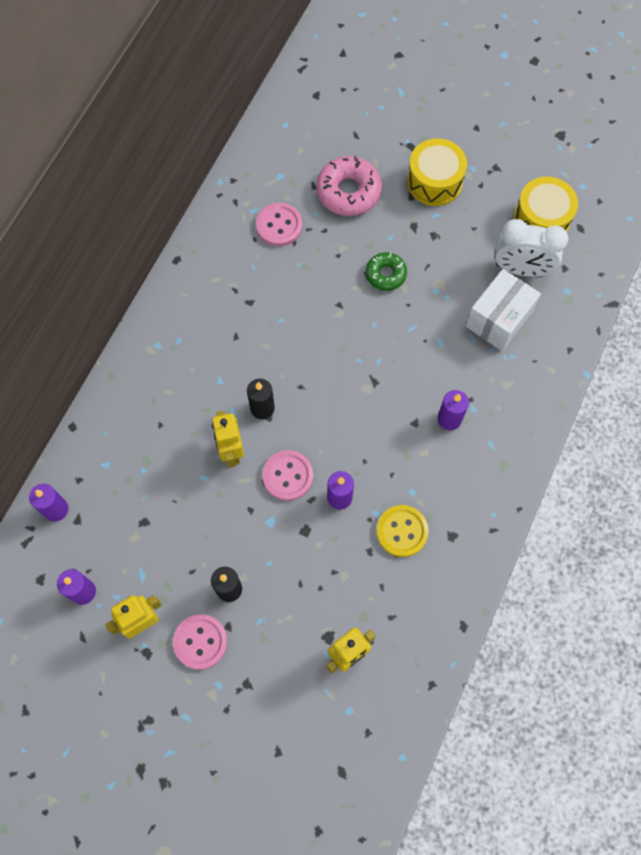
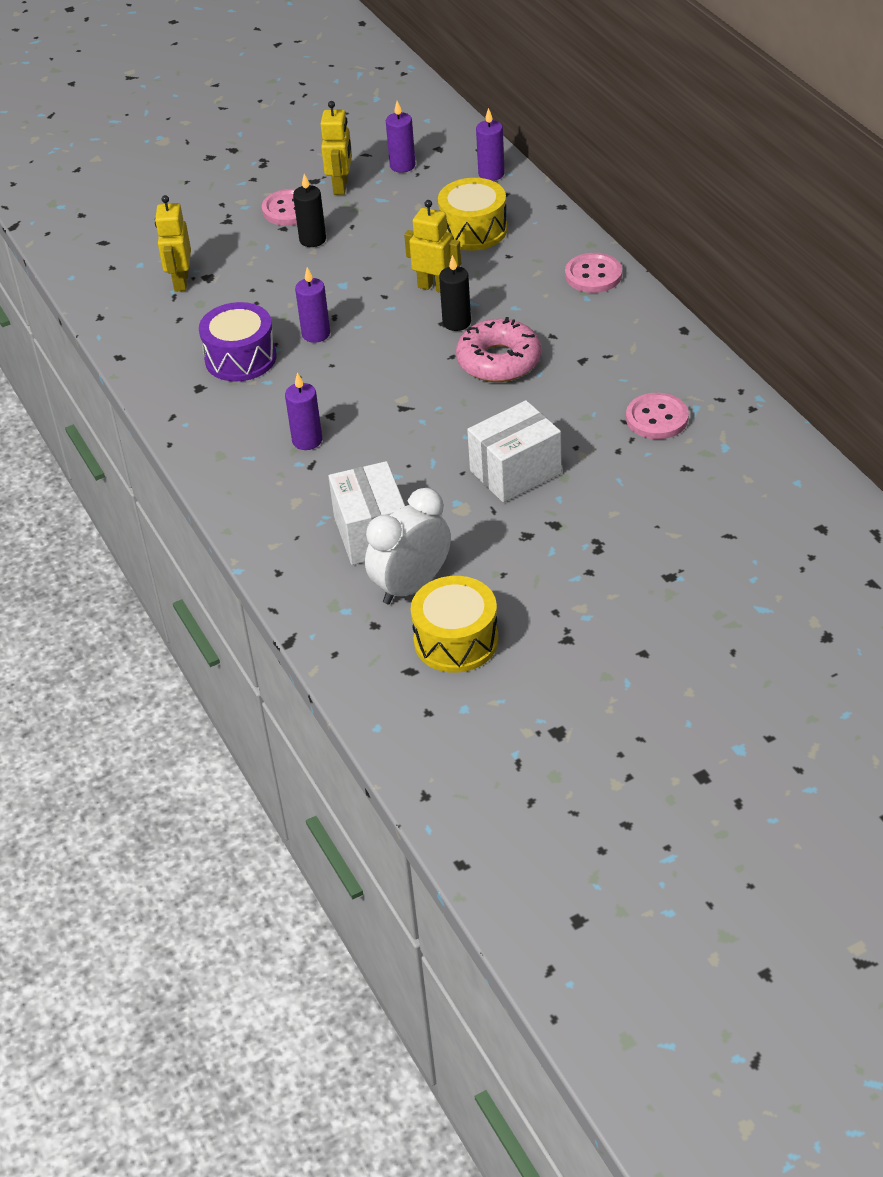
camera: 130 degrees right, 25 degrees down
pink button [262,450,313,501] -> pink button moved to [565,253,622,293]
pink donut [316,156,382,216] -> pink donut moved to [456,317,541,382]
green donut [366,252,407,291] -> white box [467,400,562,503]
yellow button [376,505,429,557] -> purple drum [199,302,277,382]
yellow drum [407,138,467,206] -> yellow drum moved to [438,178,507,251]

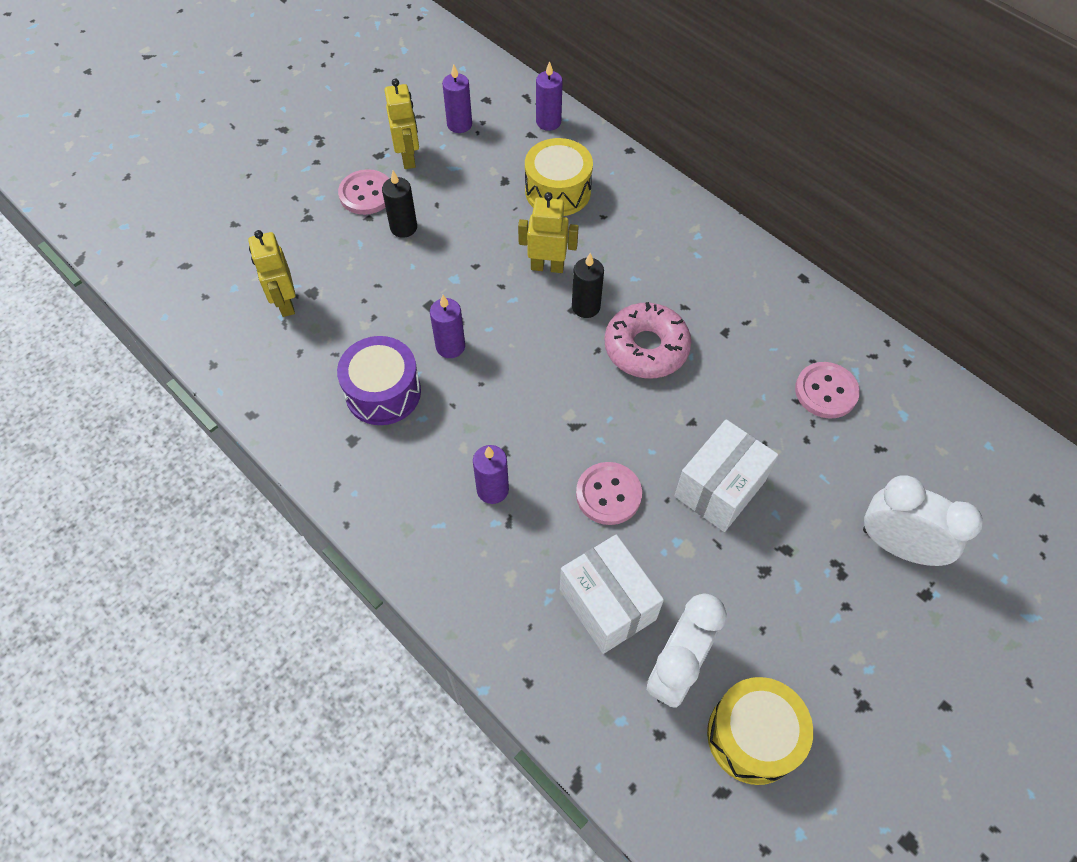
camera: 20 degrees left, 15 degrees up
pink button [565,253,622,293] -> pink button moved to [576,462,642,525]
none -> white clock [863,475,983,566]

